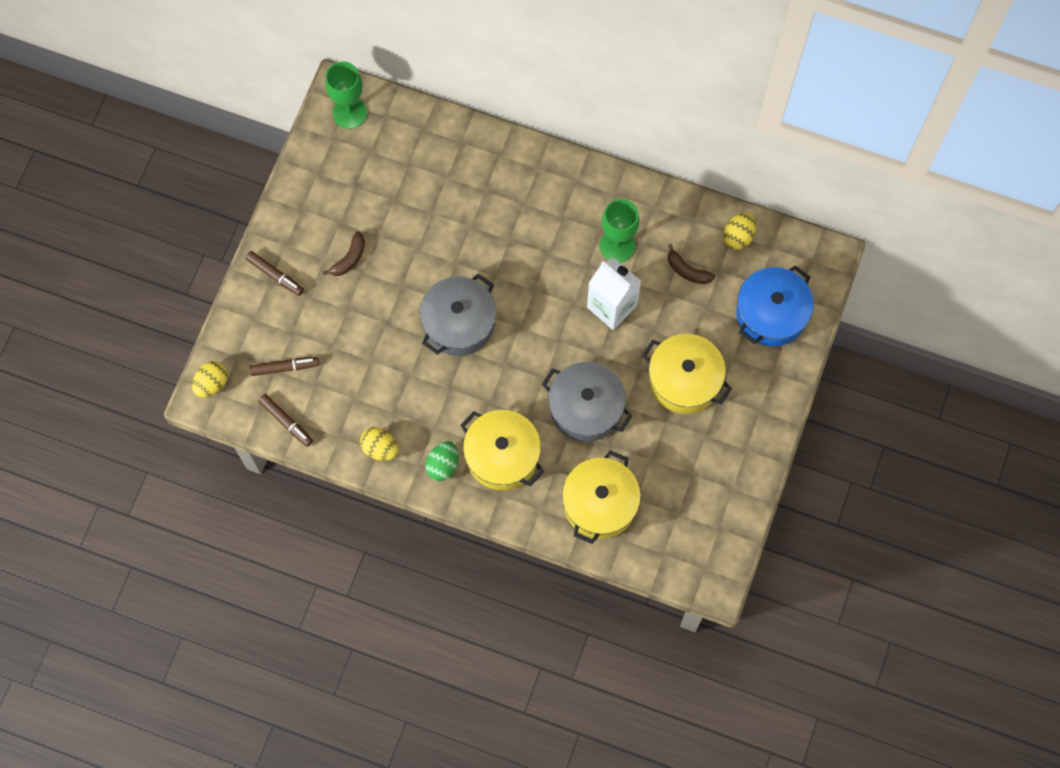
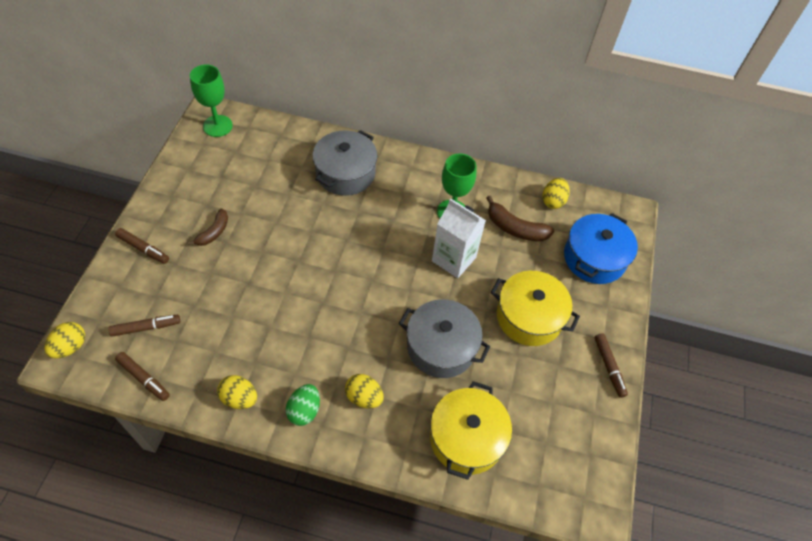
camera: 10 degrees left, 15 degrees down
grey pot [420,274,496,356] -> grey pot moved to [312,130,378,196]
yellow pot [460,410,544,490] -> yellow egg [345,374,384,408]
brown banana [668,244,715,284] -> brown banana [486,195,554,241], size x1.50
none -> brown marker [595,333,628,398]

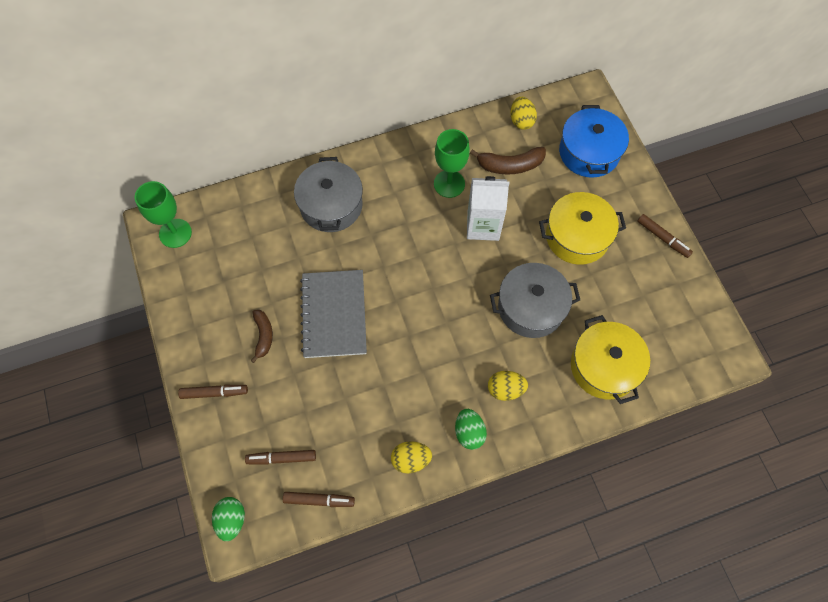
camera: 30 degrees left, 10 degrees up
yellow egg [45,322,85,358] -> green egg [212,497,245,541]
brown marker [108,315,180,337] -> brown marker turned 135 degrees counterclockwise [245,450,316,465]
none -> grey notebook [300,270,367,358]

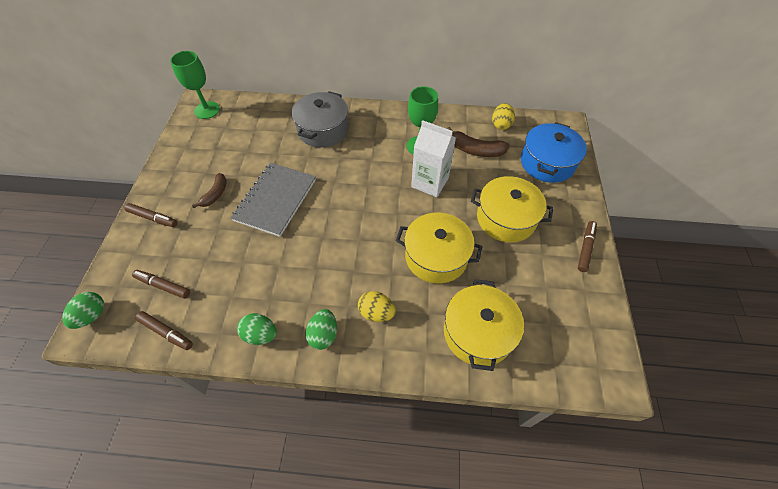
camera: 25 degrees right, 10 degrees down
yellow egg [391,441,432,474] -> green egg [237,313,277,345]
grey pot [490,263,580,338] -> yellow pot [396,213,482,284]
brown marker [637,214,693,258] -> brown marker turned 135 degrees counterclockwise [578,221,597,272]

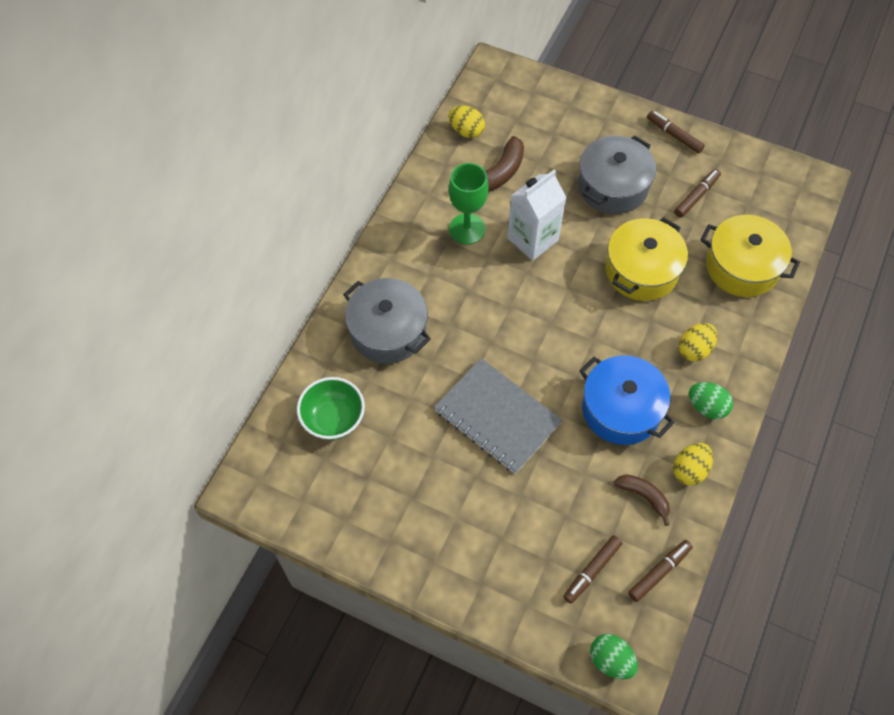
camera: 70 degrees left, 5 degrees up
brown marker [124,203,177,227] -> brown marker moved to [674,169,721,218]
green goblet [170,51,220,119] -> none
brown banana [192,173,226,208] -> brown banana moved to [614,475,670,526]
green egg [237,313,277,345] -> yellow egg [673,443,713,485]
yellow pot [471,176,553,243] -> grey pot [578,135,656,214]
blue pot [521,122,587,183] -> blue pot moved to [579,355,674,445]
none -> green bowl [297,377,365,440]

